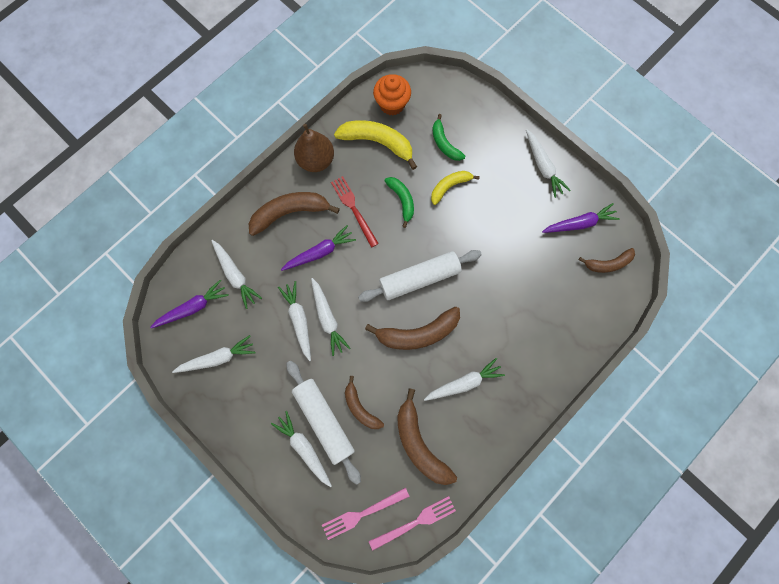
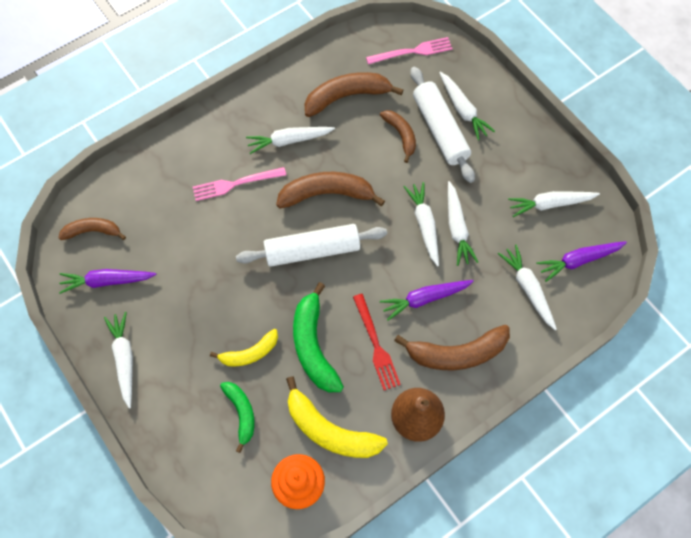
camera: 170 degrees left, 10 degrees down
pink fork [369,496,456,550] -> pink fork moved to [193,167,286,201]
green banana [384,177,414,228] -> green banana [293,282,344,392], size x1.64
brown banana [397,388,457,485] -> brown banana turned 90 degrees counterclockwise [304,72,403,117]

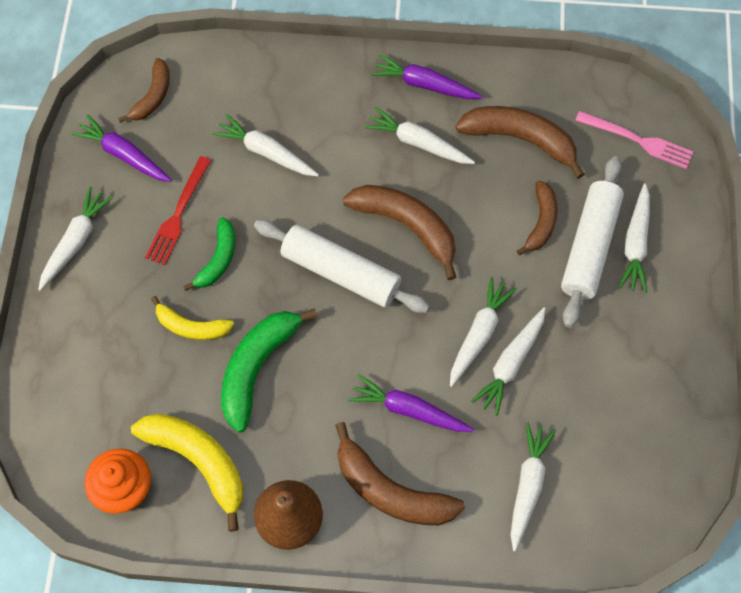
camera: 40 degrees right, 0 degrees up
brown banana [58,218,126,240] -> brown banana turned 75 degrees clockwise [118,58,170,123]
pink fork [193,167,286,201] -> none
green banana [220,382,255,453] -> green banana moved to [183,217,235,291]
yellow banana [286,376,388,458] -> yellow banana turned 150 degrees clockwise [131,414,243,532]
red fork [353,294,401,390] -> red fork moved to [145,156,212,265]
white carrot [508,191,600,217] -> white carrot moved to [212,114,319,176]
purple carrot [536,241,627,282] -> purple carrot moved to [371,54,483,99]

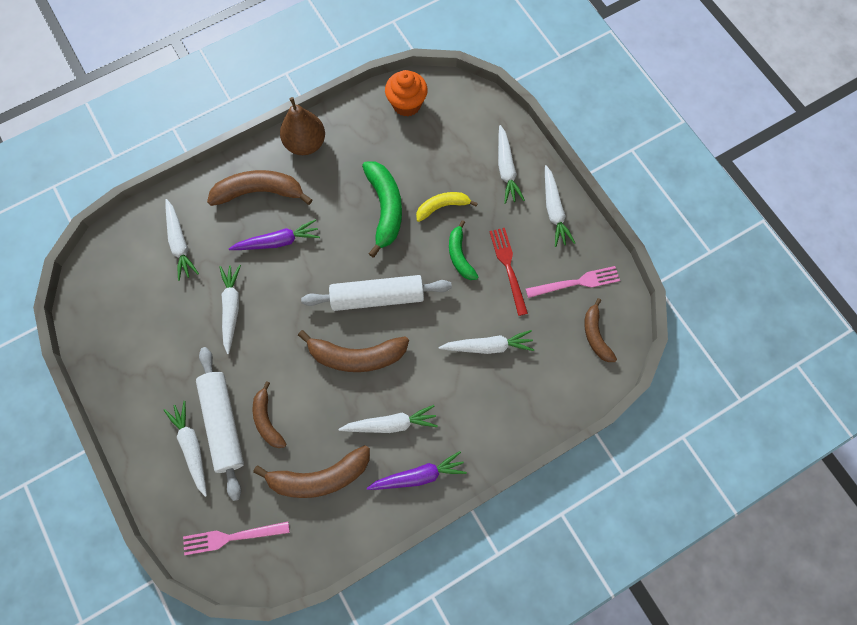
camera: 145 degrees right, 5 degrees up
purple carrot [71,114,172,182] -> pink fork [526,266,620,298]
yellow banana [131,414,243,532] -> none
white carrot [450,277,517,387] -> white carrot moved to [498,125,525,204]

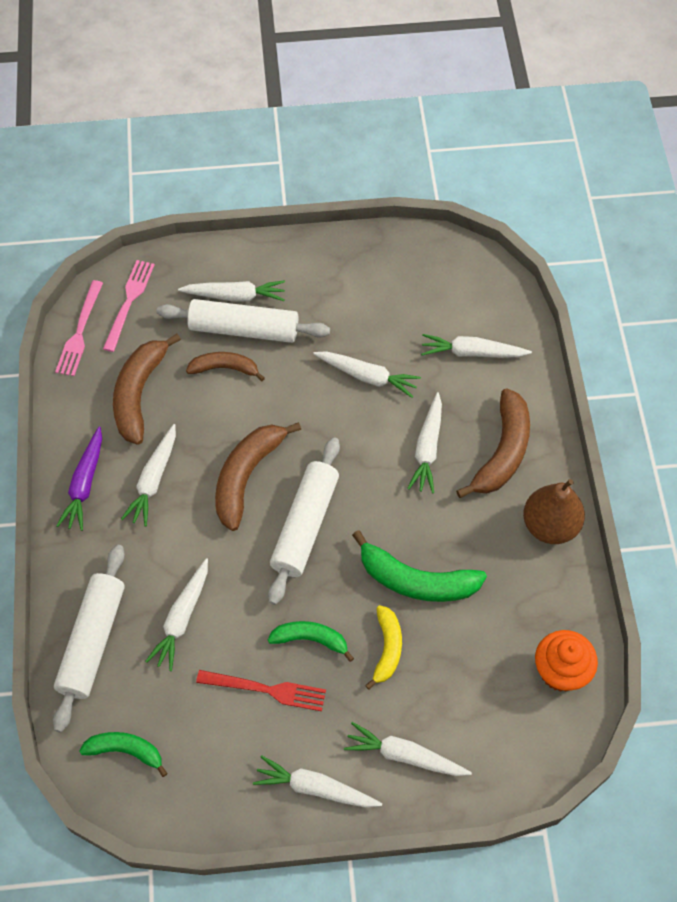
camera: 115 degrees right, 10 degrees down
purple carrot [229,219,320,250] -> white carrot [407,392,442,494]
pink fork [526,266,620,298] -> pink fork moved to [55,280,103,376]
brown banana [584,298,617,362] -> green banana [79,732,168,777]
none -> white rolling pin [53,545,125,732]

